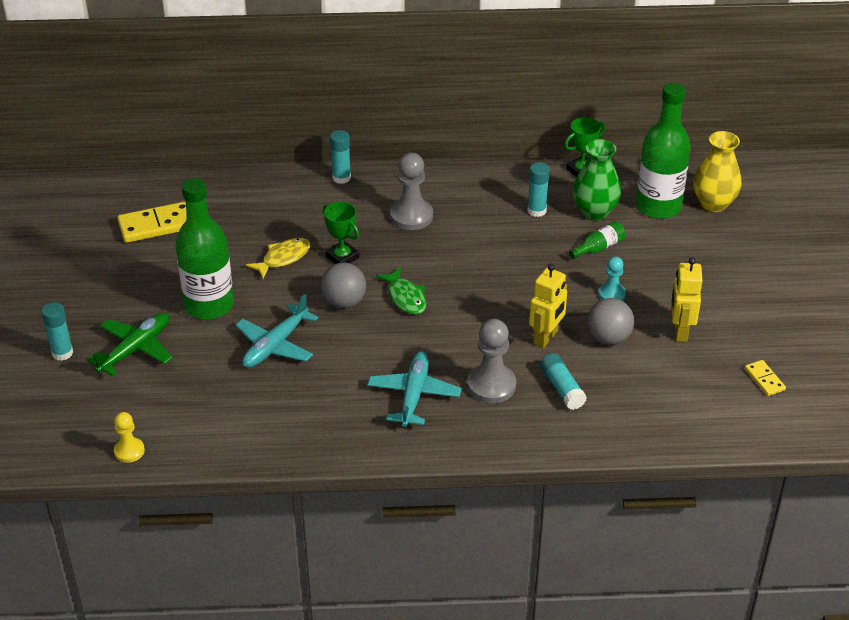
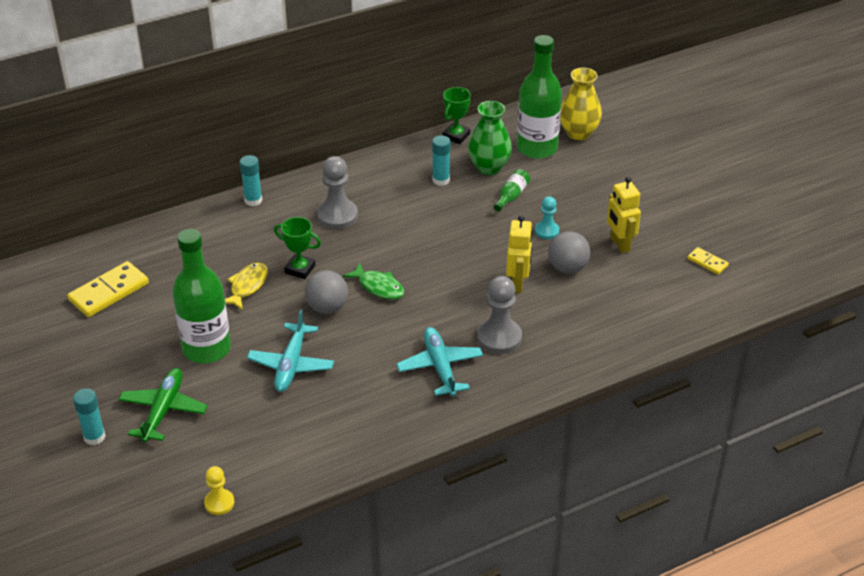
camera: 25 degrees left, 0 degrees up
turquoise glue stick [540,353,587,410] -> none

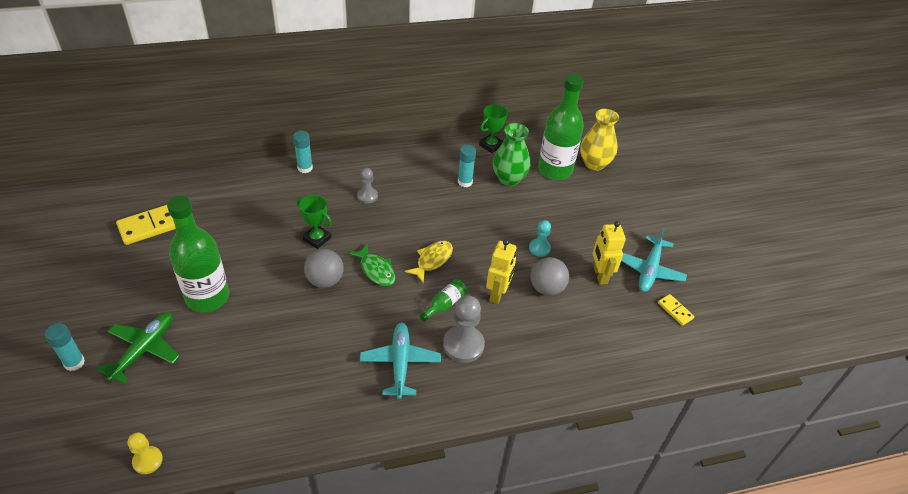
camera: 10 degrees right, 5 degrees up
yellow fish [225,263,268,310] -> yellow fish moved to [405,241,453,283]
turquoise plane [247,310,334,392] -> turquoise plane moved to [621,227,687,292]
grey pawn [317,156,358,229] -> grey pawn [357,168,378,204], size x0.59
green bottle [494,169,530,211] -> green bottle moved to [420,279,467,322]

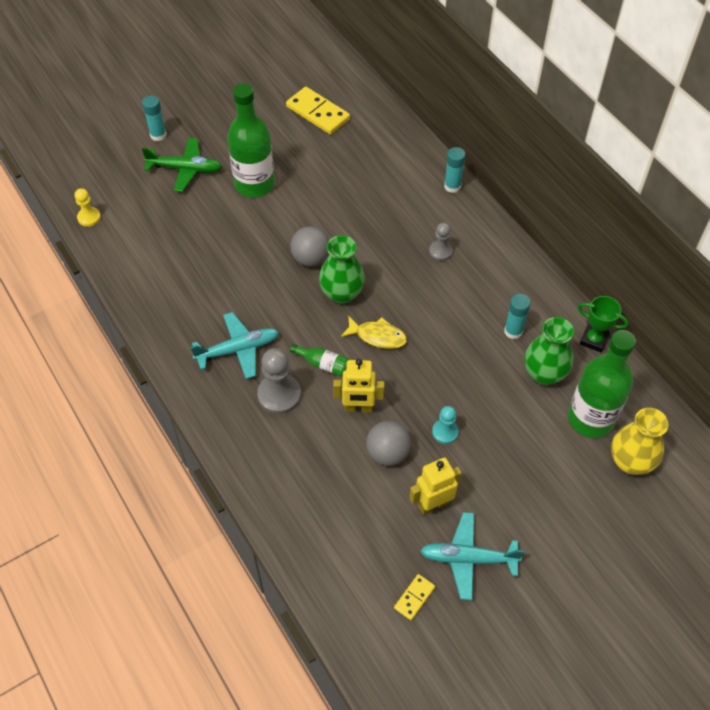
camera: 75 degrees right, 10 degrees up
green trophy [297,195,332,249] -> none
green fish [349,244,396,286] -> green vase [319,235,365,304]

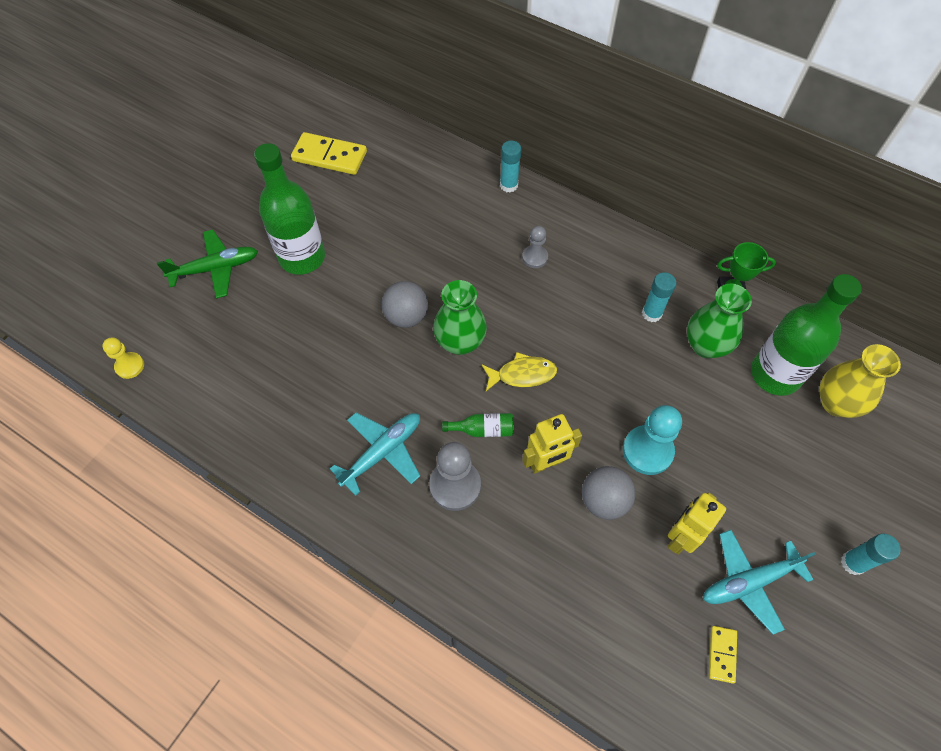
camera: 25 degrees left, 5 degrees up
turquoise glue stick [142,95,166,141] -> turquoise glue stick moved to [841,534,901,575]
turquoise pawn [432,406,459,444] -> turquoise pawn [623,405,682,475], size x1.70

